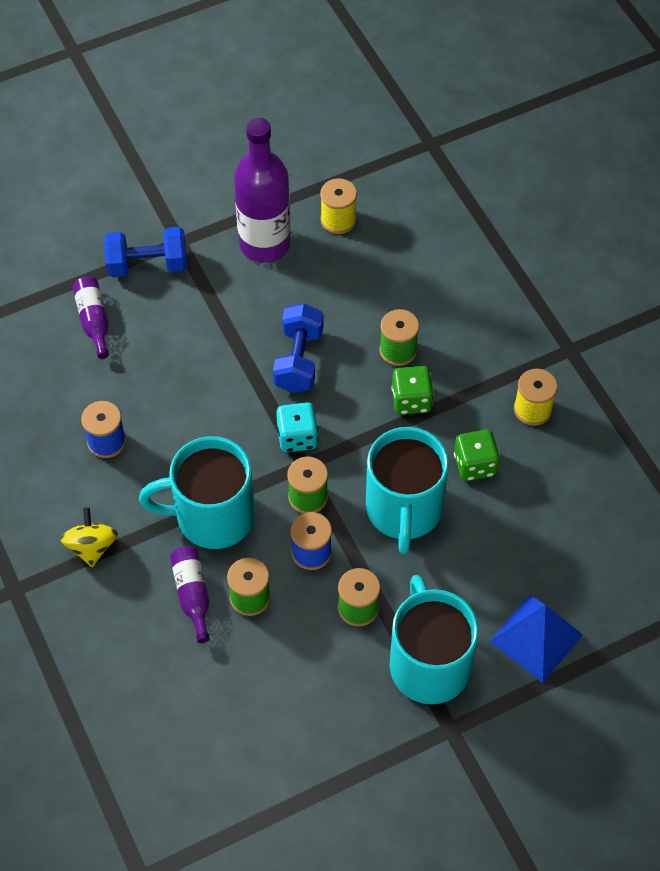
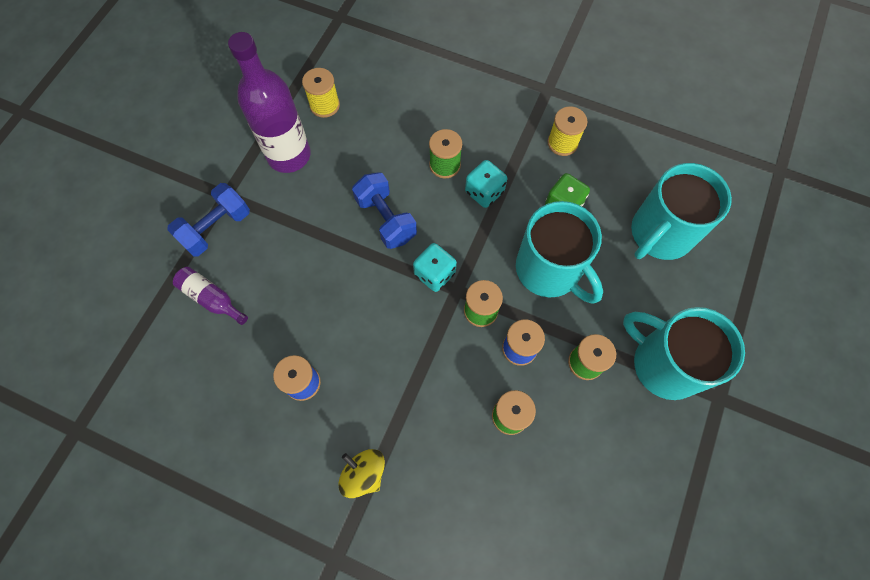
camera: 40 degrees left, 10 degrees up
turquoise mug [139,436,255,549] -> turquoise mug moved to [631,163,732,260]
purple bottle [170,546,210,643] -> none
green dice [391,366,434,415] -> turquoise dice [465,160,507,208]
blue pyramid [489,595,583,683] -> none

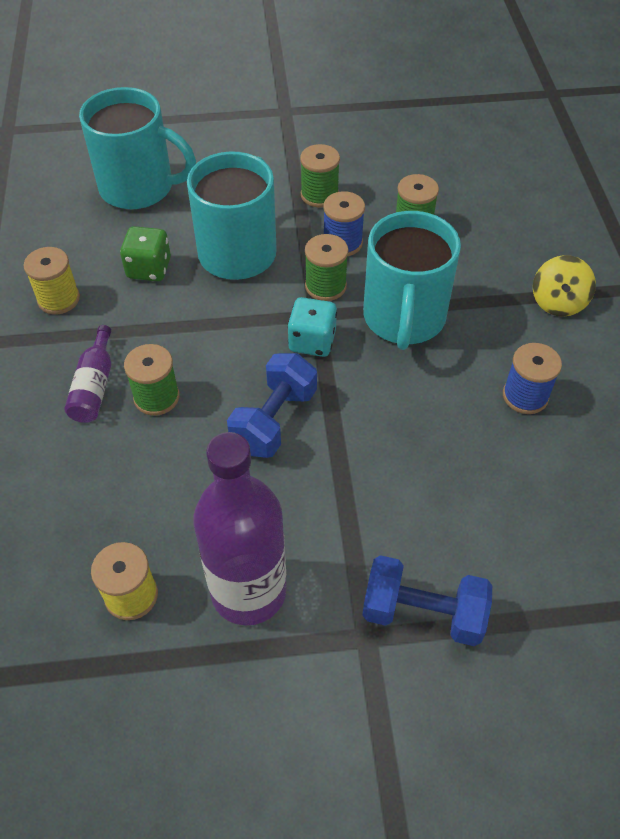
camera: 120 degrees left, 15 degrees down
purple bottle [173,267,248,325] -> purple bottle moved to [64,325,111,423]
turquoise dice [465,160,507,208] -> none
turquoise mug [623,307,745,400] -> turquoise mug moved to [363,211,461,350]

